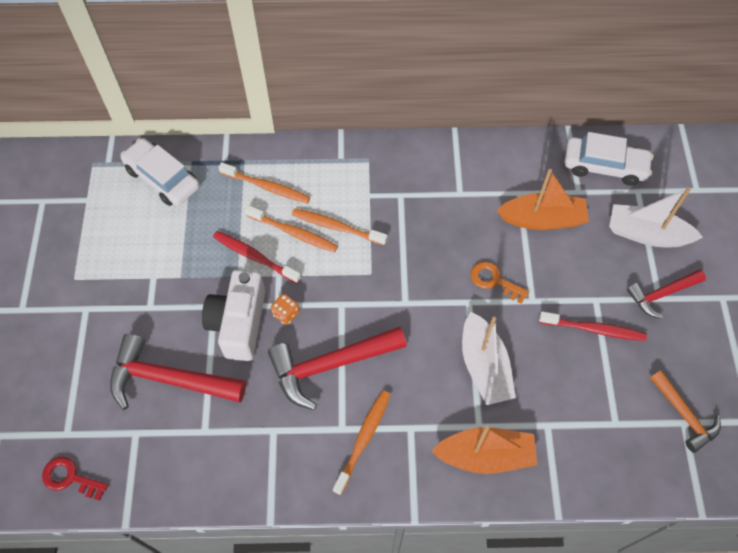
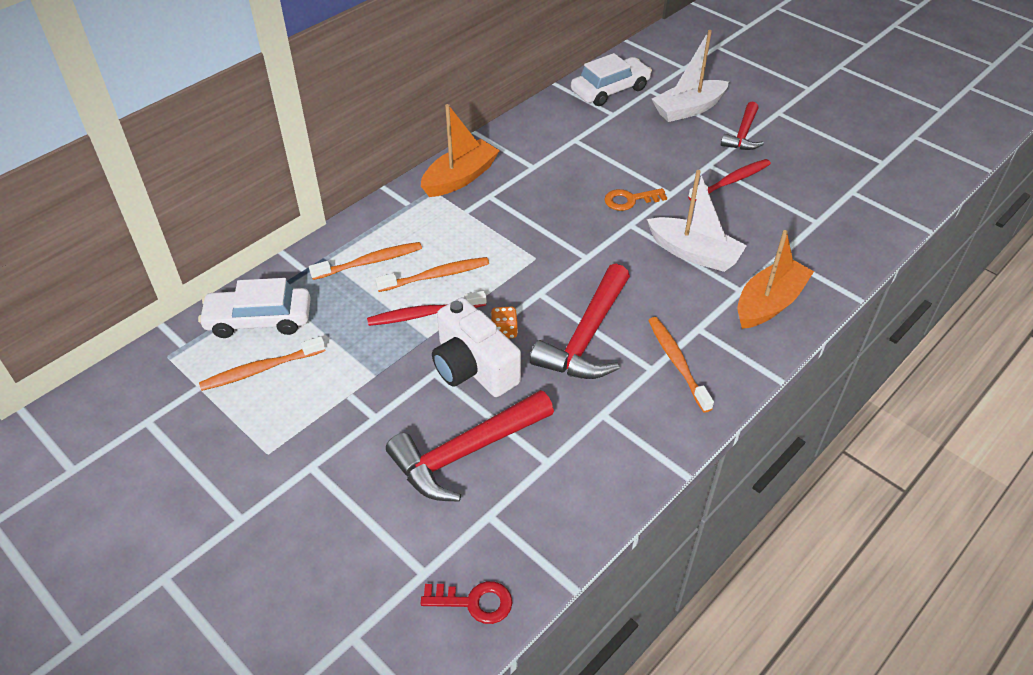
camera: 45 degrees left, 15 degrees down
red key [42,457,108,501] -> red key turned 150 degrees counterclockwise [421,581,512,624]
orange toothbrush [292,208,387,245] -> orange toothbrush moved to [199,336,326,391]
orange boat [497,169,589,230] -> orange boat moved to [421,104,500,197]
orange hammer [650,370,721,453] -> none

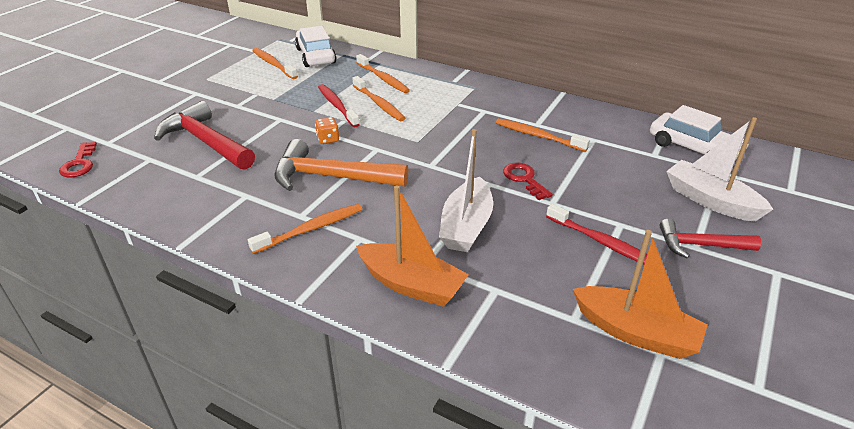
camera: 75 degrees right, 10 degrees down
orange boat [421,104,500,197] -> orange boat moved to [573,230,708,359]
white camera [432,297,521,397] -> none
red hammer [530,264,630,379] -> orange hammer [275,139,408,191]
orange key [604,188,667,211] -> red key [503,163,553,200]
none -> orange toothbrush [496,119,590,152]

